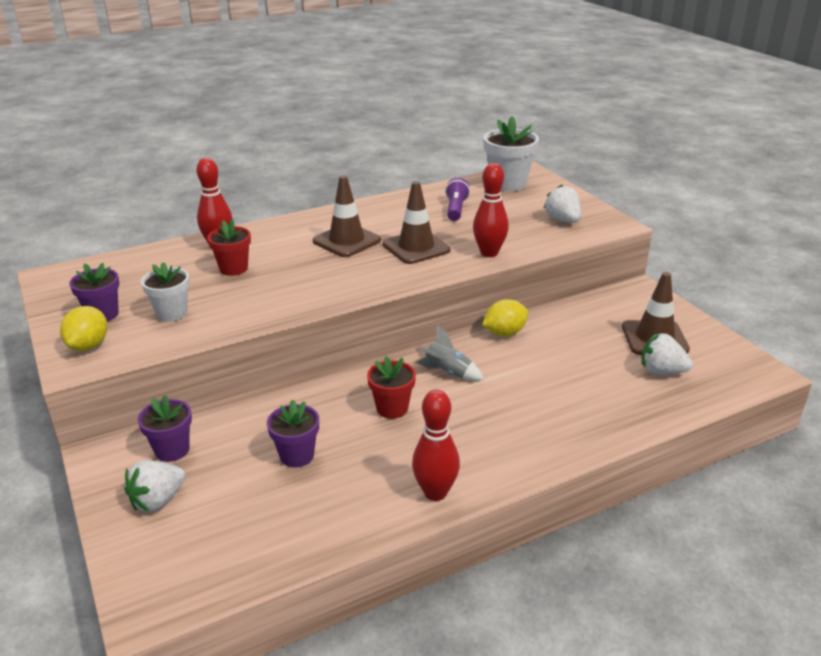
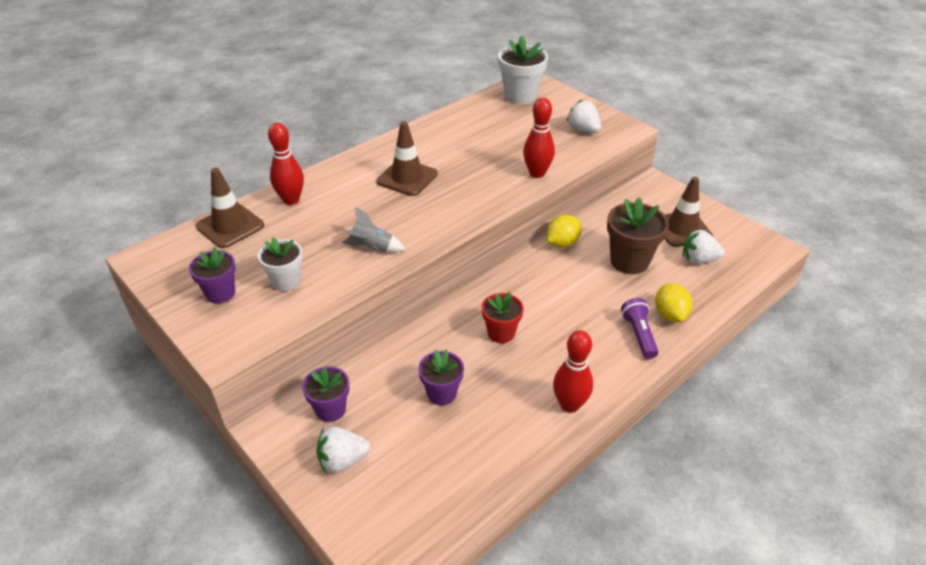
camera: 15 degrees left, 10 degrees up
yellow lemon [60,306,108,351] -> yellow lemon moved to [655,284,692,322]
white strawberry [125,460,186,512] -> white strawberry turned 45 degrees clockwise [316,426,370,473]
red flower pot [207,219,251,276] -> none
brown traffic cone [383,181,451,264] -> brown traffic cone moved to [196,168,264,248]
grey rocket [416,325,484,381] -> grey rocket moved to [342,207,405,252]
purple flashlight [445,178,470,221] -> purple flashlight moved to [621,298,658,359]
none -> brown flower pot [607,197,669,274]

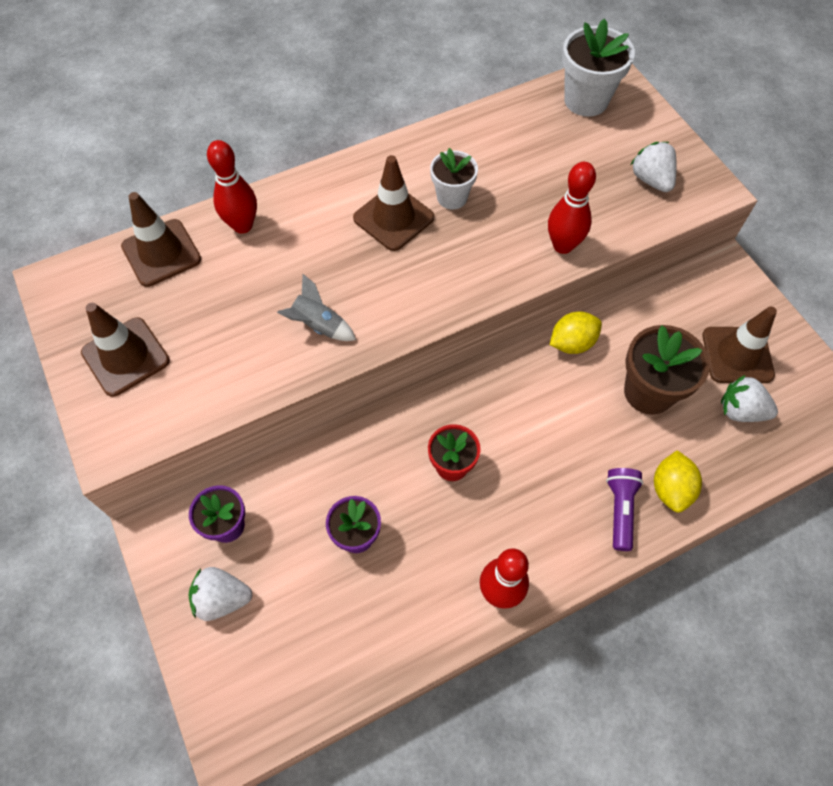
camera: 15 degrees right, 20 degrees up
purple flower pot [189,247,236,303] -> brown traffic cone [81,303,170,397]
white flower pot [258,237,303,291] -> white flower pot moved to [430,148,478,210]

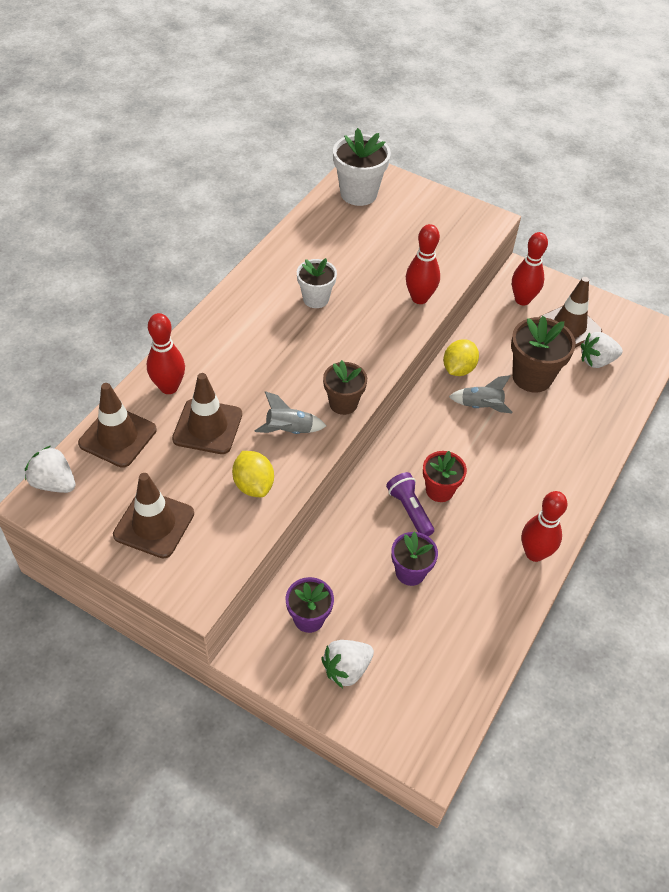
camera: 35 degrees left, 10 degrees down
brown traffic cone [353,155,434,251] -> brown traffic cone moved to [172,373,242,454]
purple flashlight [606,468,643,551] -> purple flashlight moved to [386,472,434,536]
white strawberry [631,142,677,192] -> white strawberry moved to [25,446,76,493]
yellow lemon [654,450,702,513] -> yellow lemon moved to [232,451,274,497]
none -> brown flower pot [323,360,367,415]
none -> grey rocket [449,375,513,413]
none -> red bowling pin [512,232,548,305]

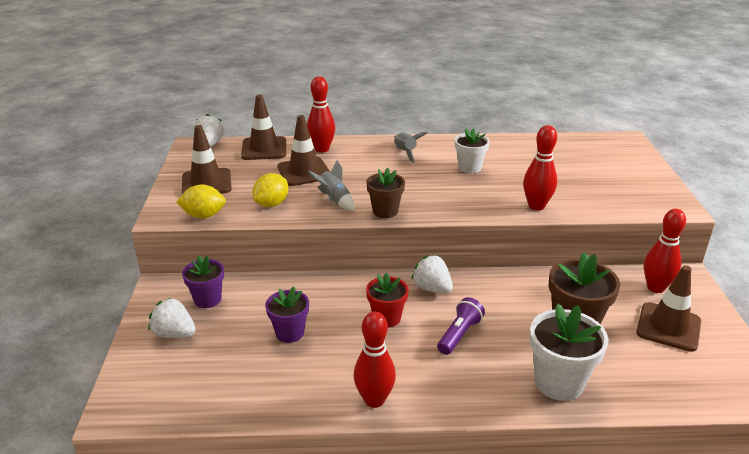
camera: 60 degrees right, 20 degrees down
white flower pot [333,128,391,206] -> white flower pot moved to [529,304,608,401]
purple flashlight [386,472,434,536] -> purple flashlight moved to [437,297,485,355]
yellow lemon [443,339,479,376] -> yellow lemon moved to [176,184,226,218]
grey rocket [449,375,513,413] -> grey rocket moved to [394,132,427,163]
white strawberry [581,332,623,368] -> white strawberry moved to [411,255,453,294]

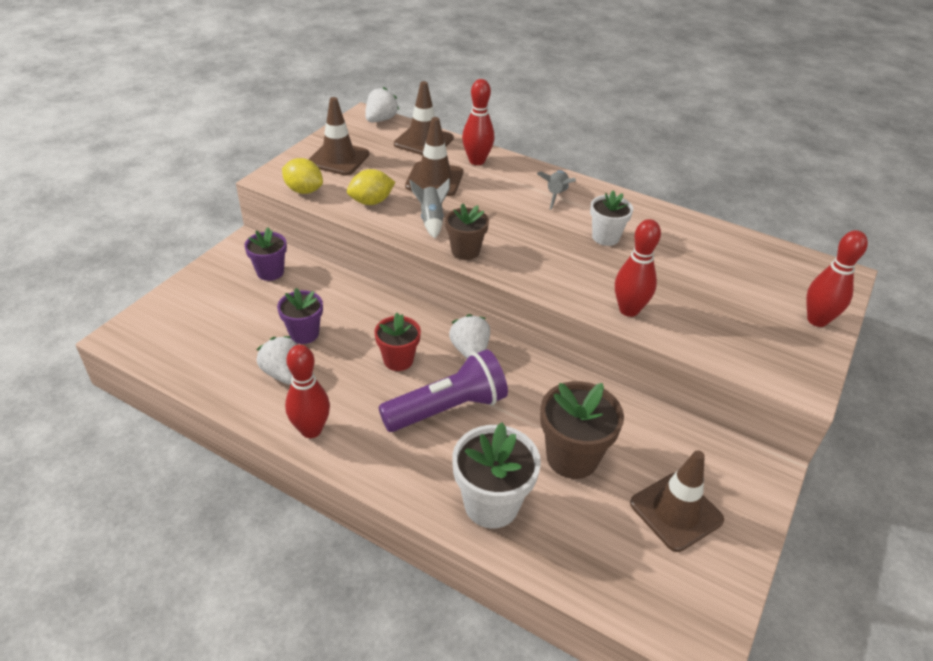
camera: 30 degrees right, 10 degrees up
white strawberry [148,297,196,338] -> white strawberry moved to [257,336,297,385]
purple flashlight [437,297,485,355] -> purple flashlight [379,349,508,432], size x1.71
red bowling pin [644,209,686,293] -> red bowling pin moved to [807,230,868,327]

